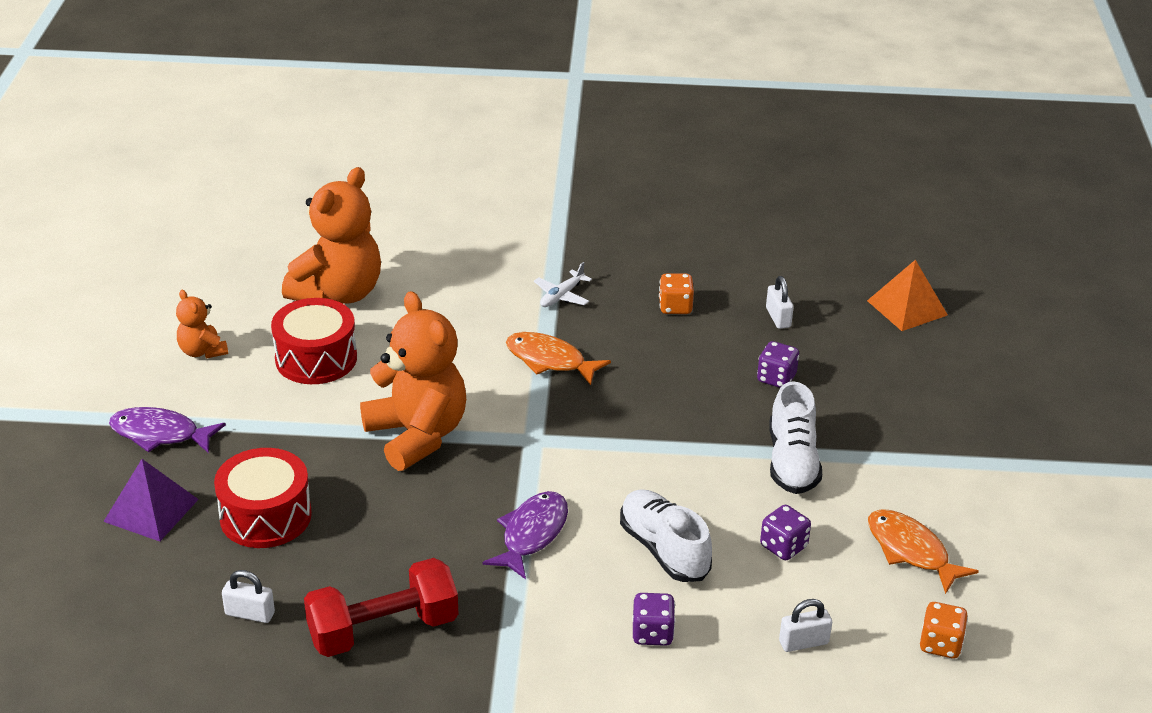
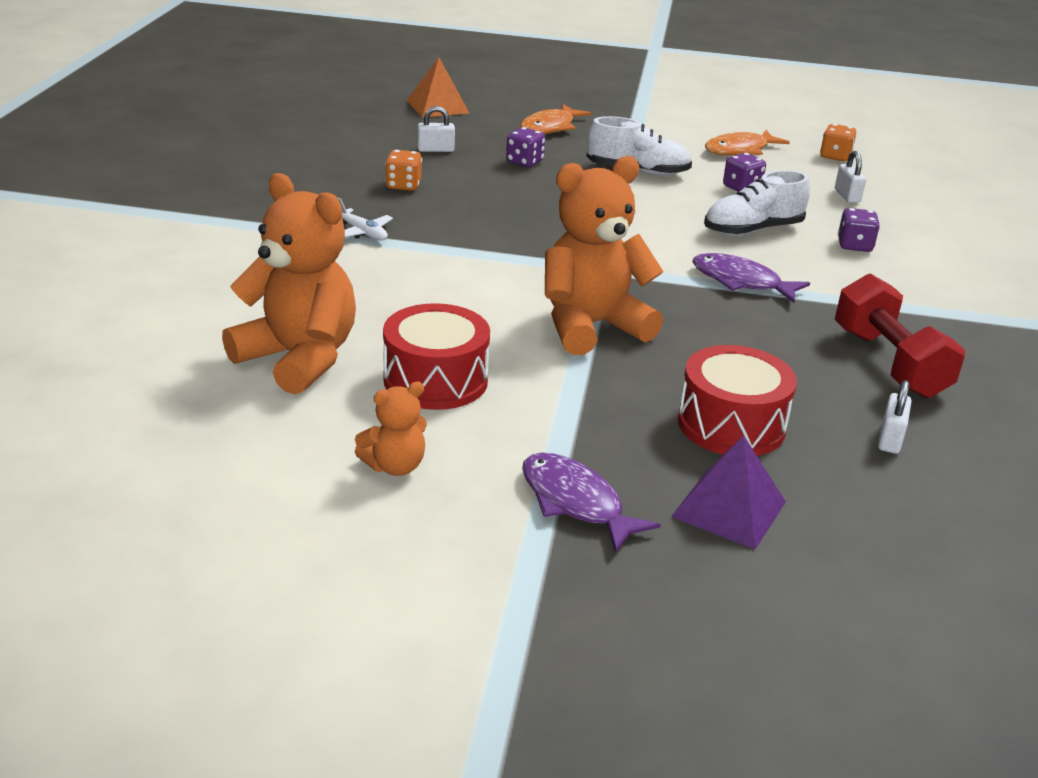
camera: 85 degrees left, 5 degrees down
purple fish [109,407,226,453] -> purple fish turned 120 degrees clockwise [522,452,661,553]
orange fish [506,332,611,385] -> orange fish moved to [520,104,591,134]

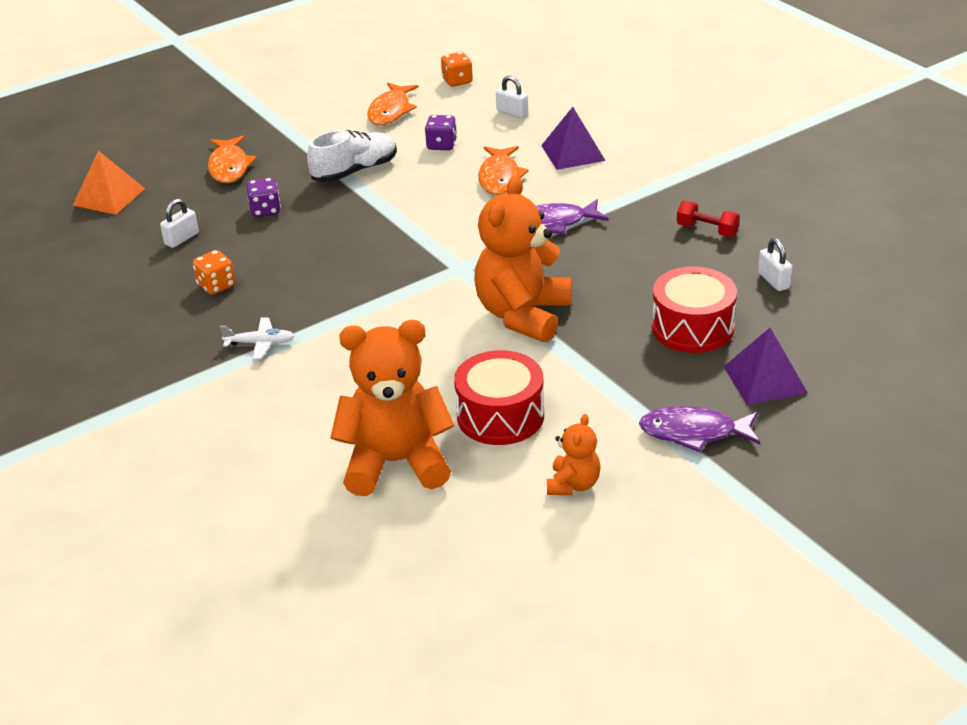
camera: 40 degrees left, 5 degrees up
white shoe [704,170,810,236] -> orange fish [478,146,529,195]
red dumbbell [835,273,965,399] -> red dumbbell [677,201,740,237], size x0.54
purple dice [838,208,880,252] -> purple pyramid [541,107,606,170]

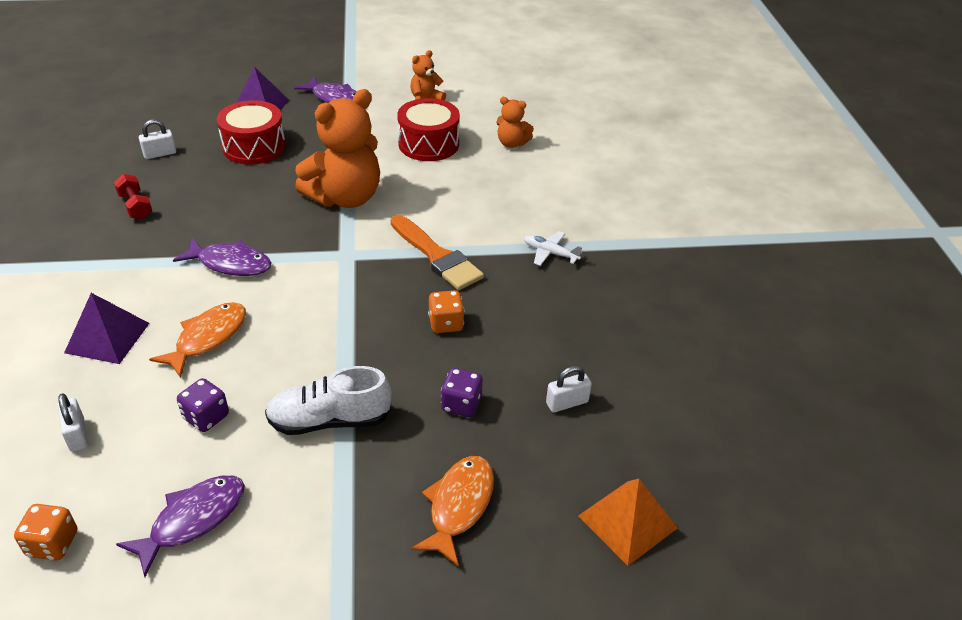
camera: 155 degrees left, 5 degrees up
orange dice [193,250,235,295] -> orange dice moved to [428,290,465,333]
orange teddy bear [330,320,454,496] -> orange teddy bear [496,97,534,148], size x0.49
orange fish [367,83,418,125] -> purple fish [116,475,245,577]
white padlock [758,238,793,291] -> white padlock turned 60 degrees clockwise [139,119,176,159]
none -> orange brush [391,215,484,290]

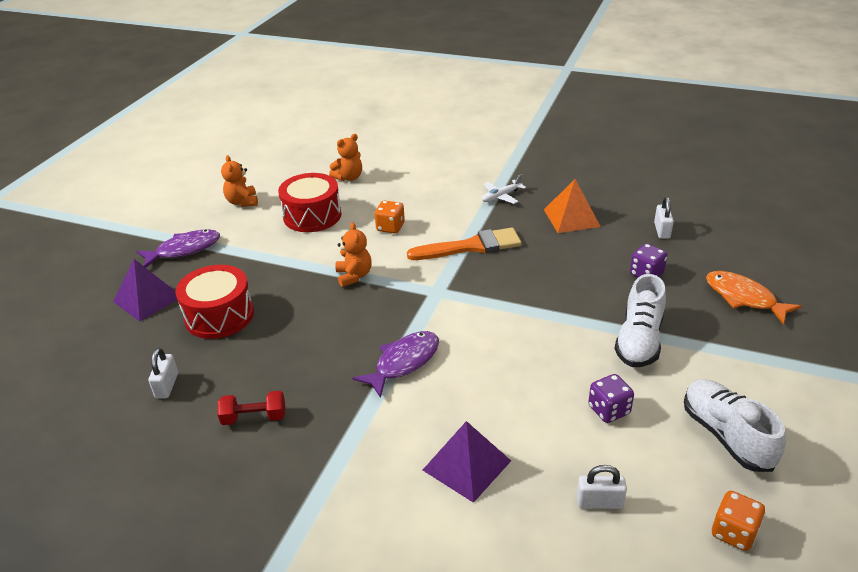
camera: 60 degrees left, 5 degrees down
purple fish [116,475,245,577] -> white shoe [684,379,786,472]
orange fish [149,302,246,378] -> none
orange teddy bear [295,89,380,208] -> orange teddy bear [335,222,372,287], size x0.49
orange dice [428,290,465,333] -> orange dice moved to [374,201,405,233]
orange pyramid [578,479,678,566] -> orange pyramid moved to [544,179,601,233]

